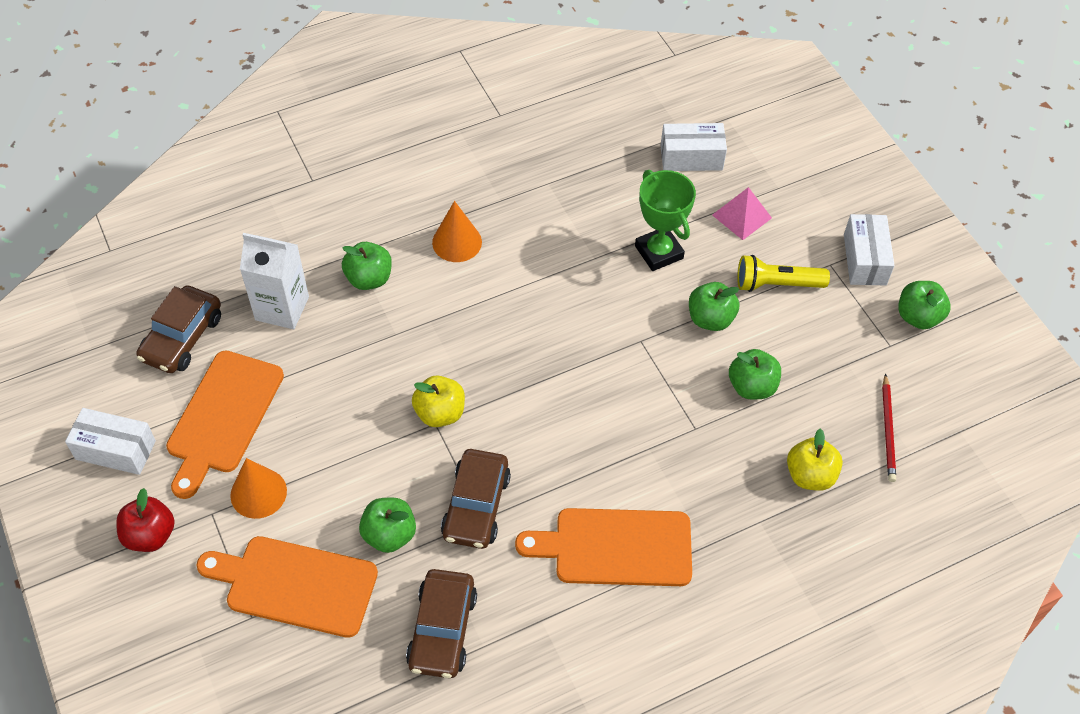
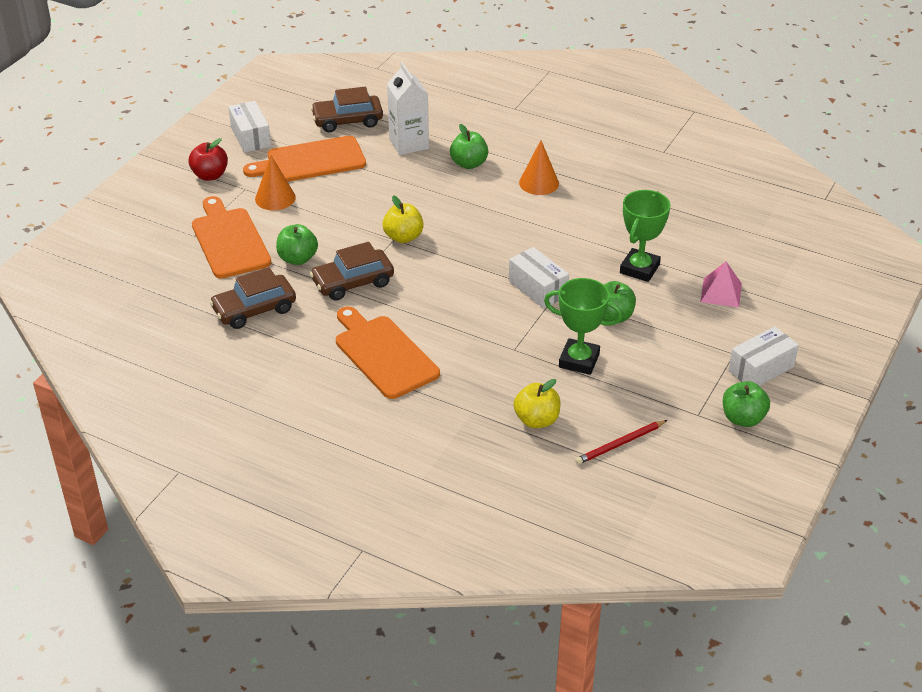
camera: 55 degrees right, 15 degrees down
white box [661,123,727,171] -> white box moved to [509,247,569,309]
green apple [729,349,781,399] -> green trophy [544,278,623,375]
yellow flashlight [737,255,830,292] -> none

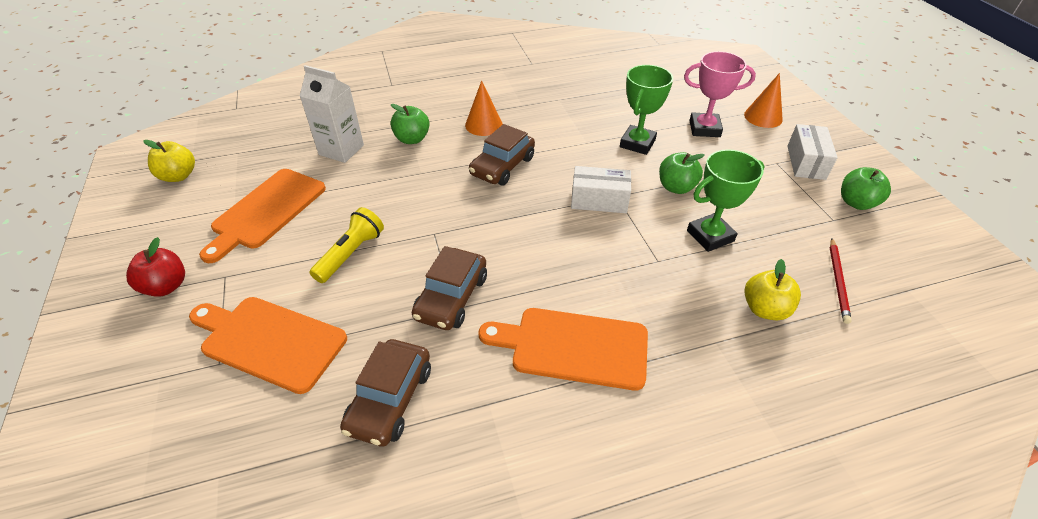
camera: 45 degrees left, 5 degrees up
white box [228,101,271,153] -> none
orange cone [255,155,296,210] -> orange cone moved to [744,73,783,128]
green apple [276,224,318,265] -> none
brown car [311,87,383,132] -> brown car moved to [469,124,535,185]
yellow apple [382,195,424,243] -> yellow apple moved to [143,140,195,182]
green trophy [620,190,670,282] -> green trophy turned 45 degrees clockwise [620,65,673,155]
pink pyramid [701,261,742,307] -> pink trophy [684,51,756,137]
none -> yellow flashlight [309,207,384,283]

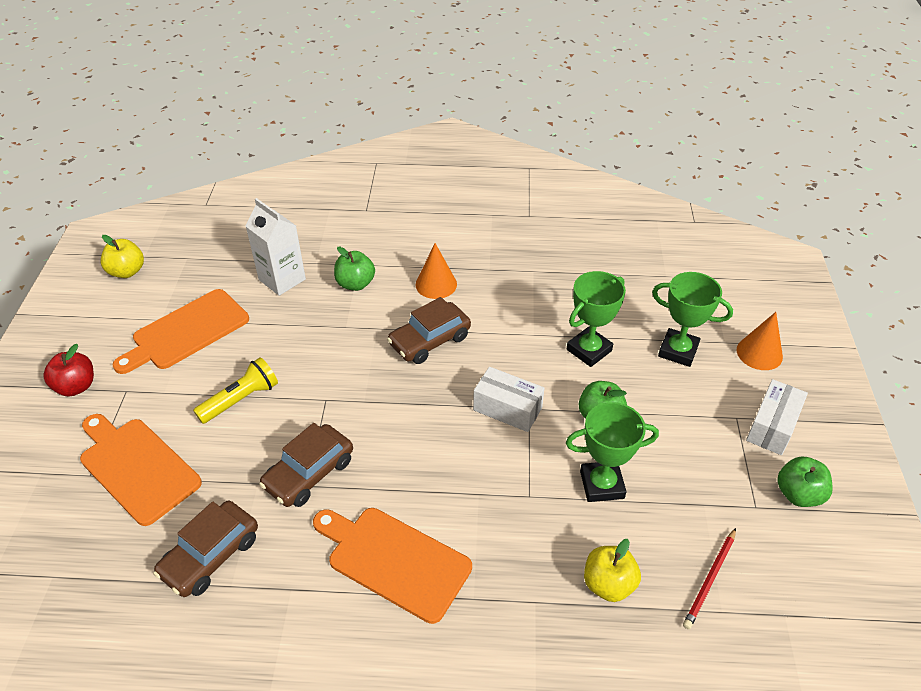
camera: 20 degrees right, 0 degrees up
pink trophy [684,51,756,137] -> green trophy [652,272,733,367]

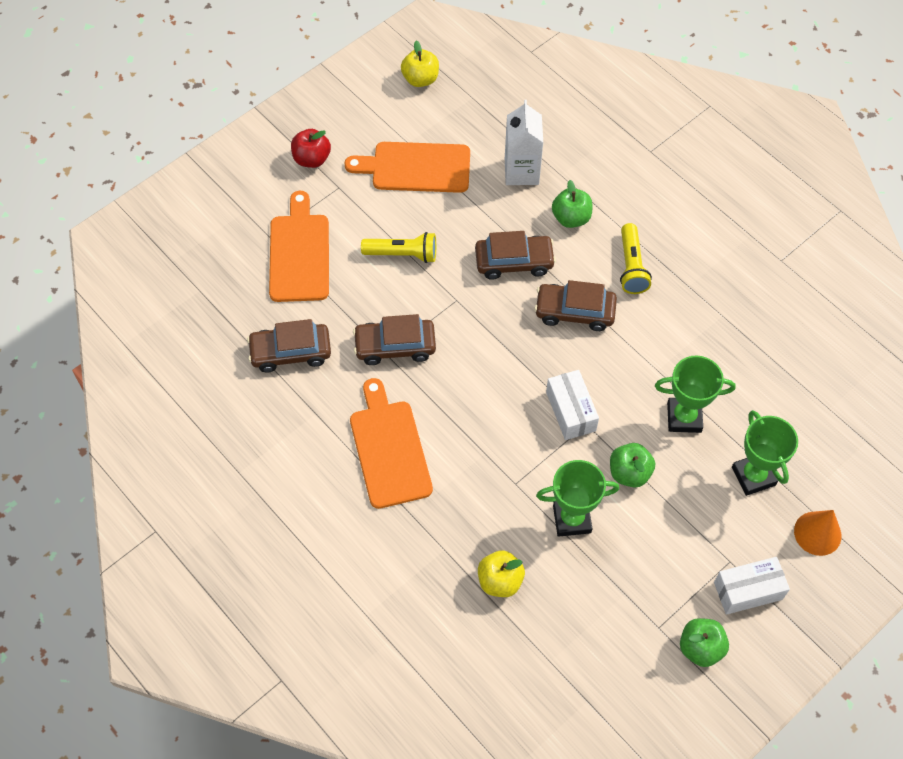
camera: 45 degrees right, 15 degrees up
orange cone [416,243,457,299] -> yellow flashlight [620,223,652,294]
green trophy [566,402,659,502] -> green trophy turned 45 degrees counterclockwise [536,460,619,537]
red pencil [683,528,736,629] -> none
none -> brown car [475,231,556,280]

